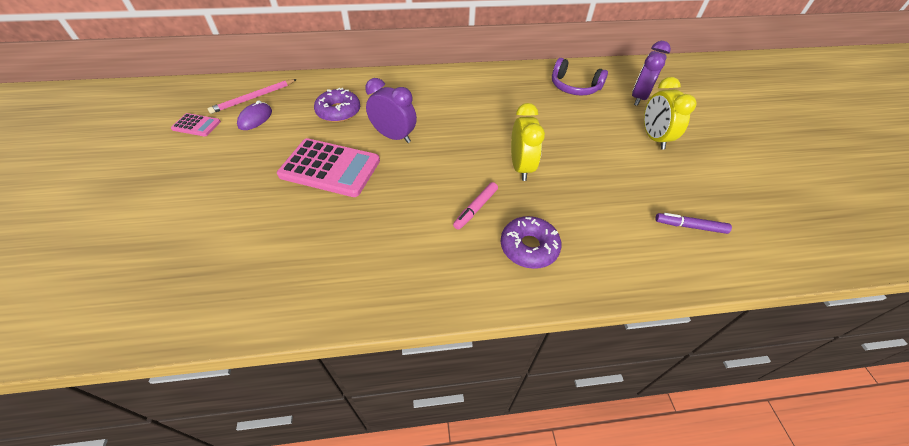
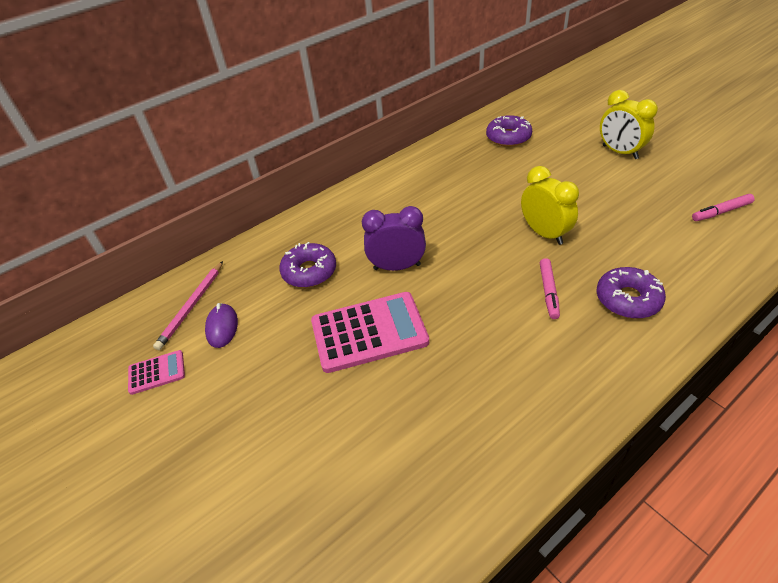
camera: 25 degrees left, 5 degrees down
purple headphones [552,58,608,96] -> purple donut [486,115,532,147]
purple clock [632,41,671,106] -> none
purple marker [655,213,732,234] -> pink marker [692,194,755,221]

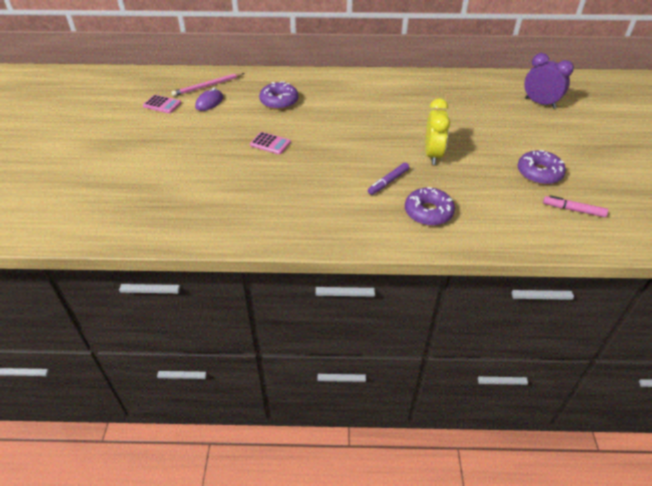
camera: 35 degrees right, 0 degrees up
pink calculator [311,292,429,373] -> pink calculator [250,132,291,155], size x0.49
purple clock [362,206,426,271] -> purple clock moved to [524,53,574,108]
purple donut [486,115,532,147] -> purple donut moved to [518,150,566,185]
pink marker [540,258,560,319] -> purple marker [368,162,409,195]
yellow clock [600,90,658,159] -> none

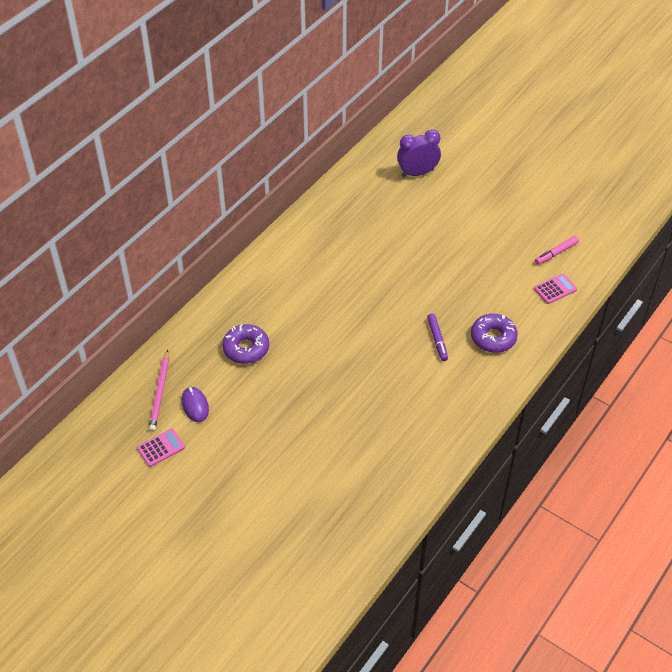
camera: 55 degrees left, 5 degrees up
pink calculator [250,132,291,155] -> pink calculator moved to [534,274,577,304]
yellow clock [425,98,450,165] -> none
purple donut [518,150,566,185] -> none

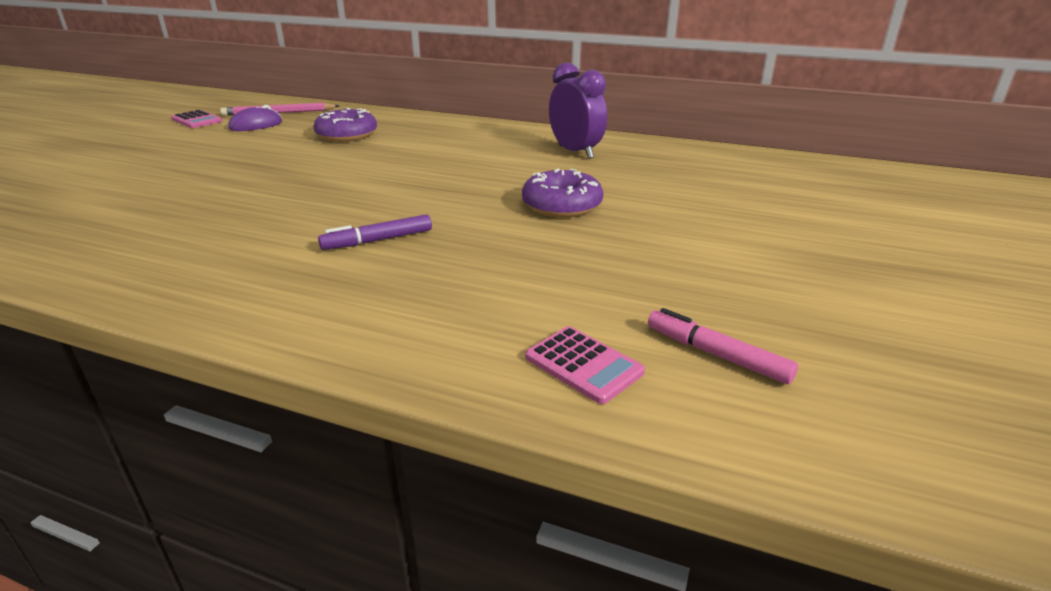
camera: 75 degrees right, 20 degrees down
purple clock [397,129,441,177] -> purple clock moved to [549,63,607,159]
purple donut [471,314,518,353] -> purple donut moved to [522,168,604,217]

